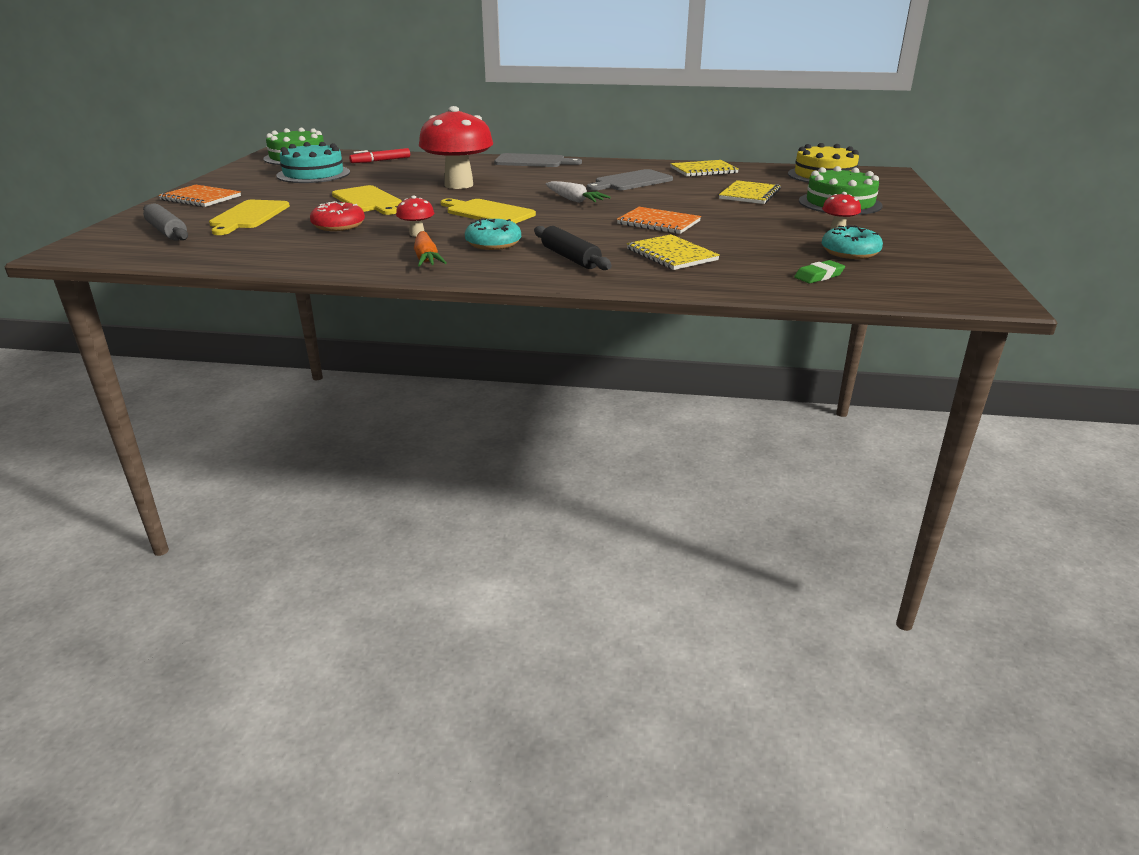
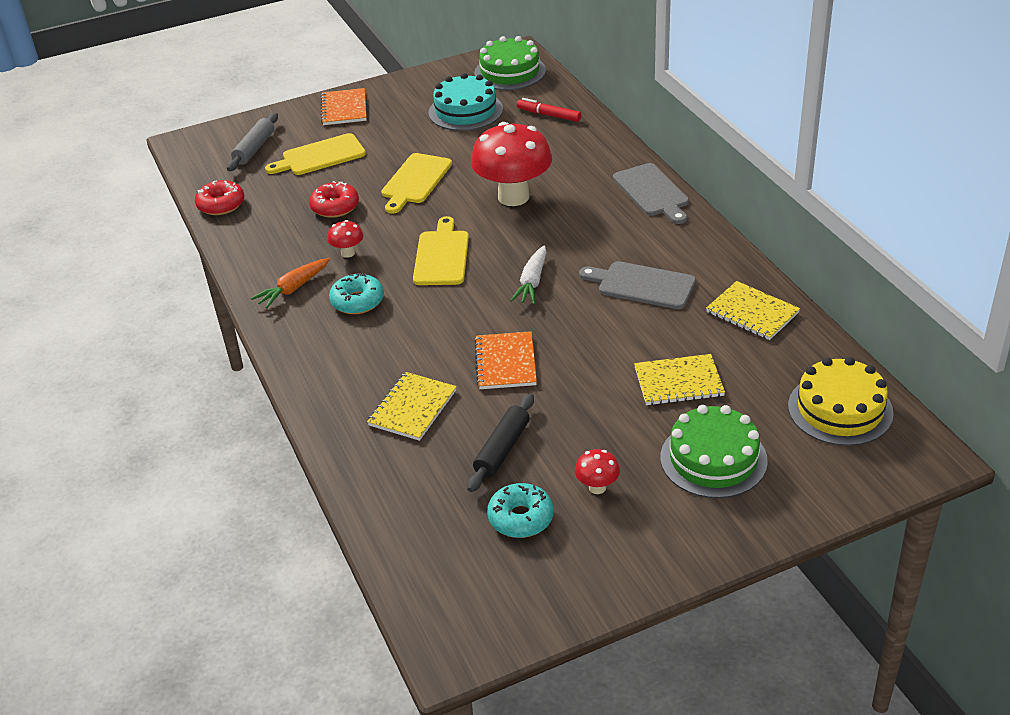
camera: 60 degrees right, 10 degrees up
black rolling pin [534,226,612,270] -> black rolling pin moved to [467,393,534,492]
green eraser [794,260,845,283] -> none
none -> red donut [195,180,244,215]

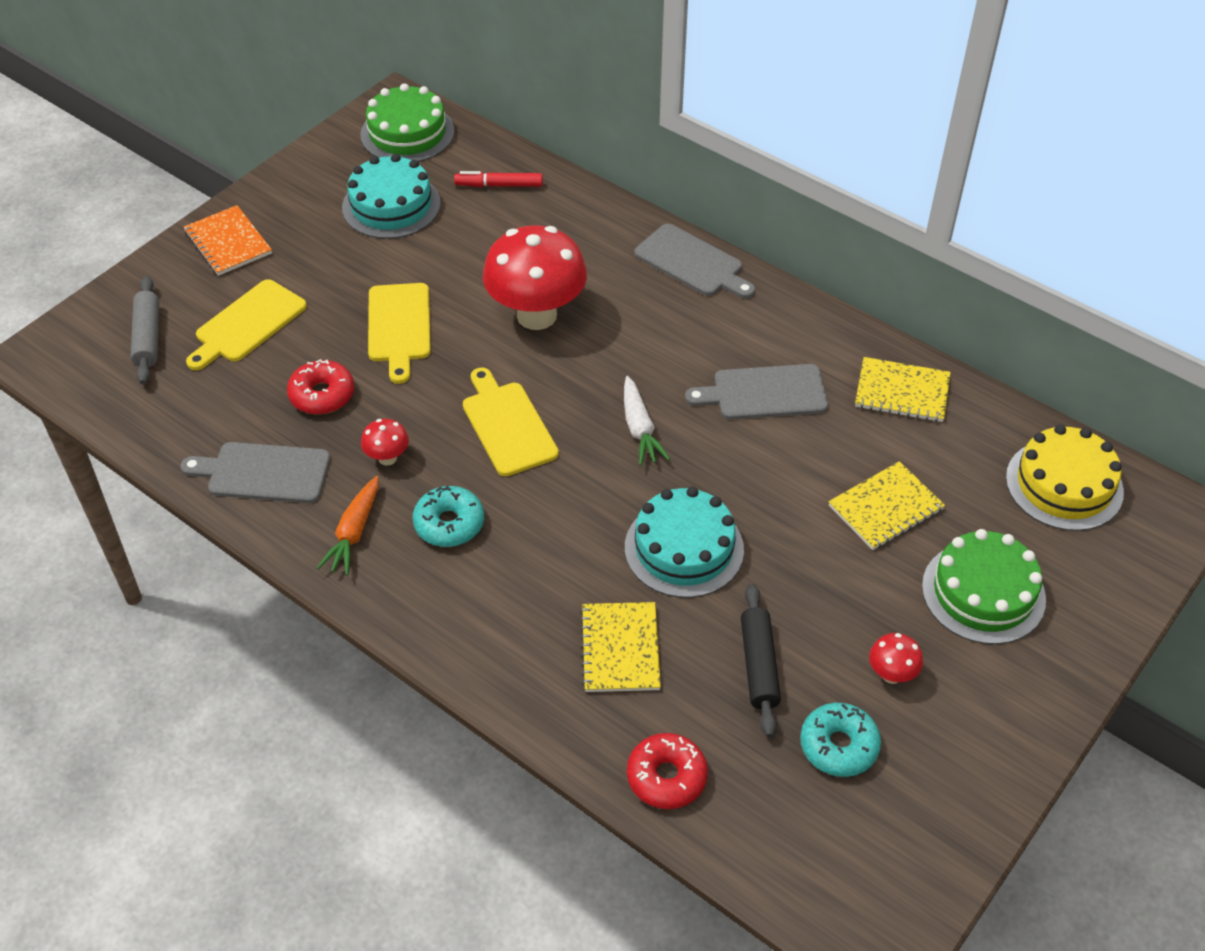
camera: 30 degrees left, 10 degrees up
red donut [195,180,244,215] -> red donut moved to [627,733,708,809]
orange notebook [474,331,537,389] -> turquoise cake [625,487,744,598]
none -> grey cutting board [180,442,330,503]

